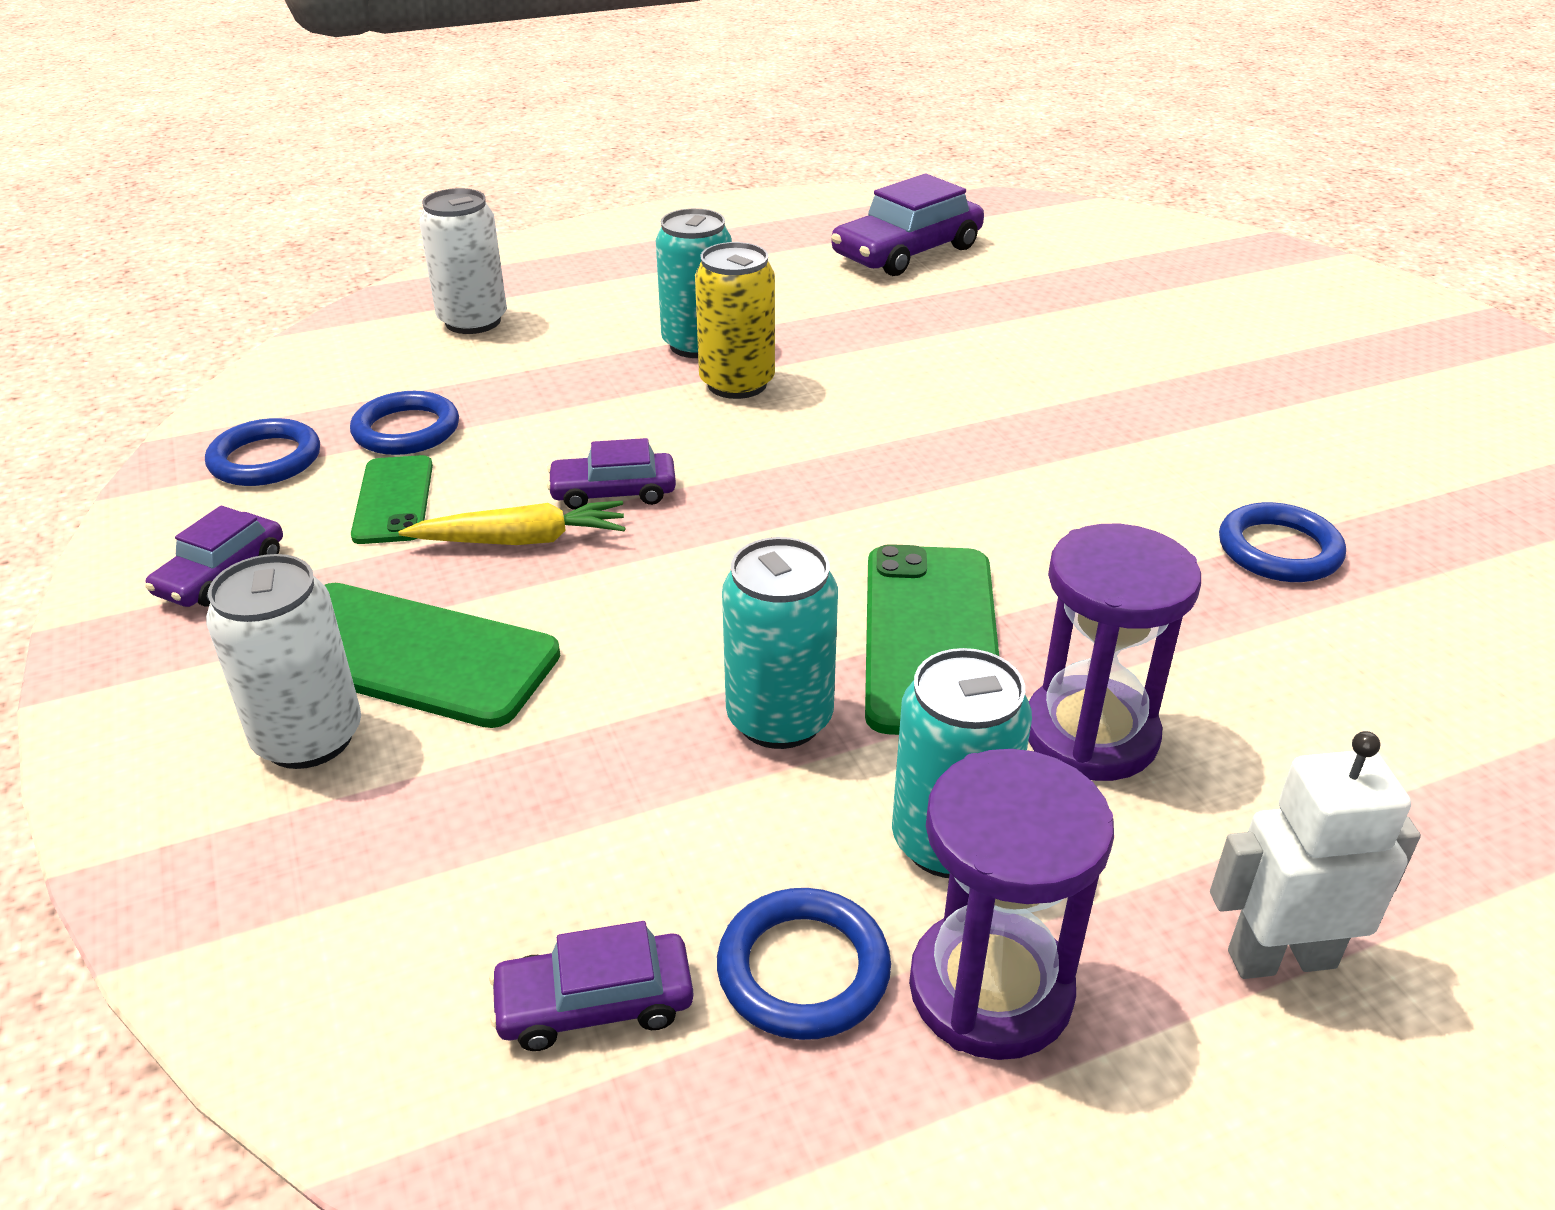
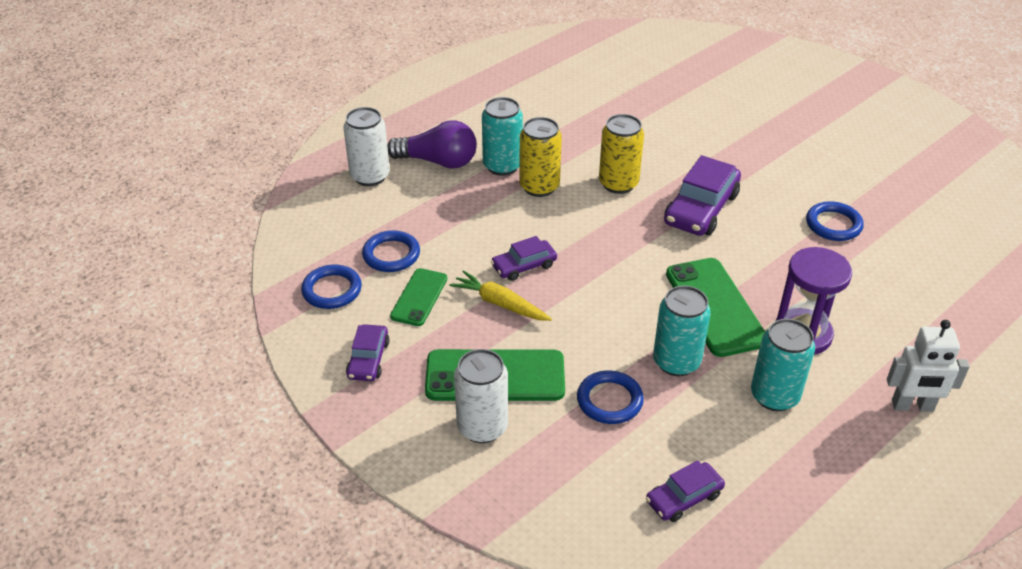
camera: 20 degrees left, 5 degrees up
green phone [351,455,433,544] -> green phone turned 45 degrees clockwise [390,268,447,326]
yellow carrot [399,501,626,545] -> yellow carrot turned 120 degrees counterclockwise [450,270,552,321]
blue ring [717,888,891,1040] -> blue ring moved to [577,371,644,424]
purple car [831,174,984,276] -> purple car moved to [664,155,741,236]
purple hourglass [909,749,1114,1060] -> none
white robot [1210,731,1421,979] -> white robot turned 150 degrees counterclockwise [887,320,970,412]
none -> purple light bulb [387,120,477,169]
none -> yellow can [599,114,644,194]

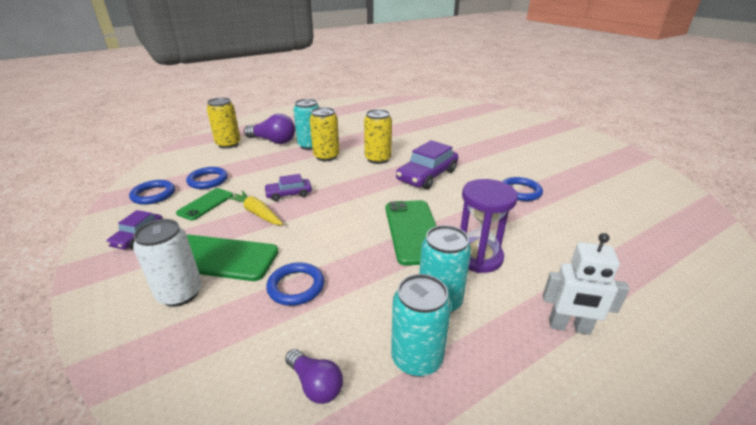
camera: 10 degrees right, 10 degrees down
white can [343,107,390,186] -> yellow can [207,98,241,149]
purple car [646,460,725,522] -> purple light bulb [285,349,343,404]
turquoise can [653,285,711,376] -> turquoise can moved to [391,274,451,377]

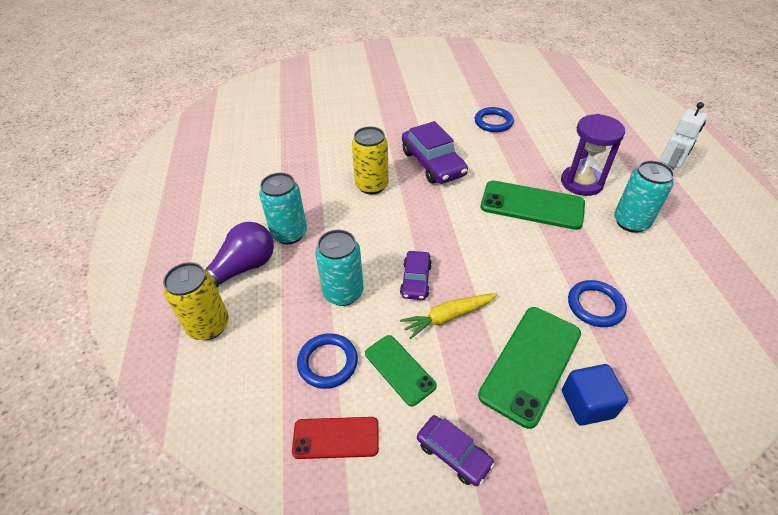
camera: 65 degrees left, 15 degrees up
blue ring [129,180,175,205] -> red phone [292,417,379,459]
white can [133,219,202,307] -> blue cube [562,364,628,426]
purple light bulb [285,349,343,404] -> none
yellow can [310,107,340,161] -> none
turquoise can [391,274,451,377] -> turquoise can moved to [315,230,364,306]

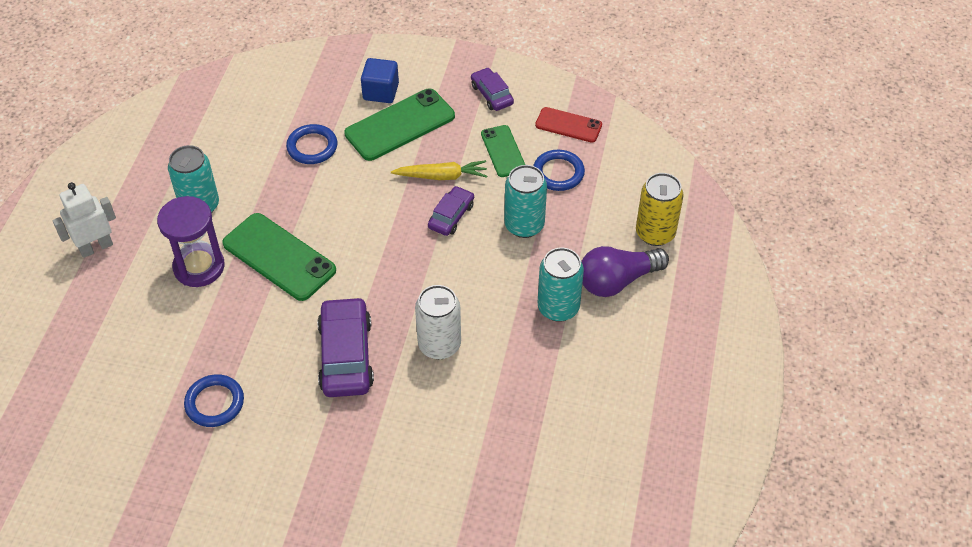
camera: 160 degrees left, 5 degrees up
yellow can [352,126,389,194] -> white can [415,285,461,359]

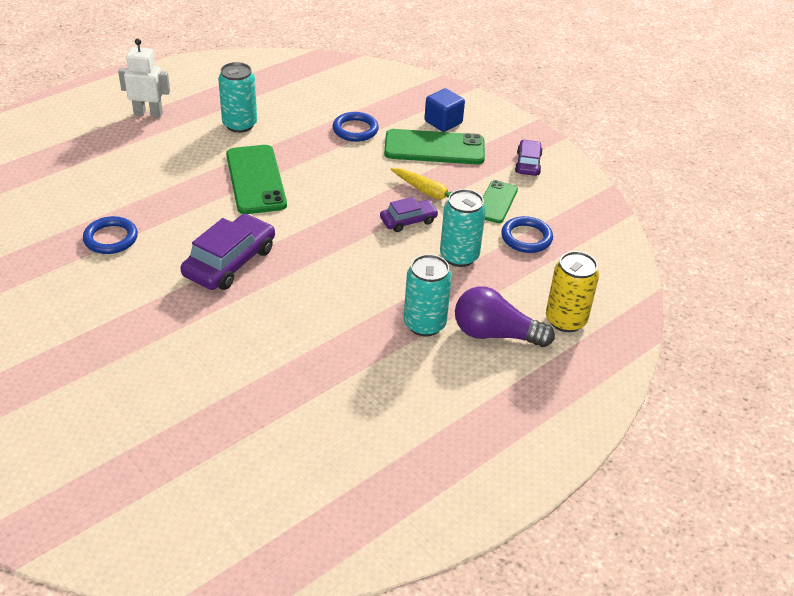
camera: 35 degrees right, 10 degrees down
purple hourglass [157,196,225,287] -> none
white can [415,285,461,359] -> none
red phone [535,107,602,143] -> none

